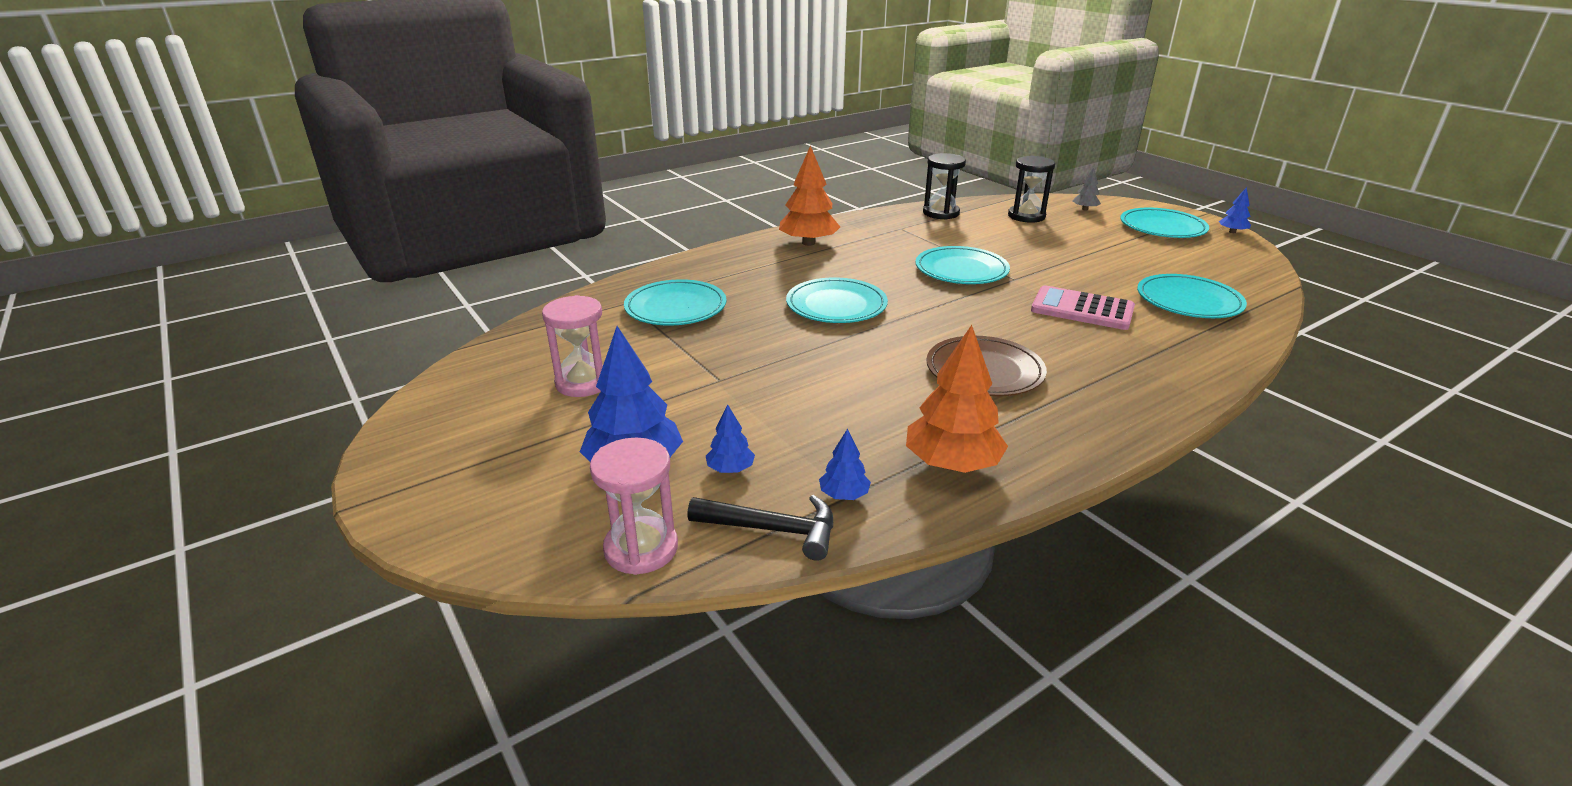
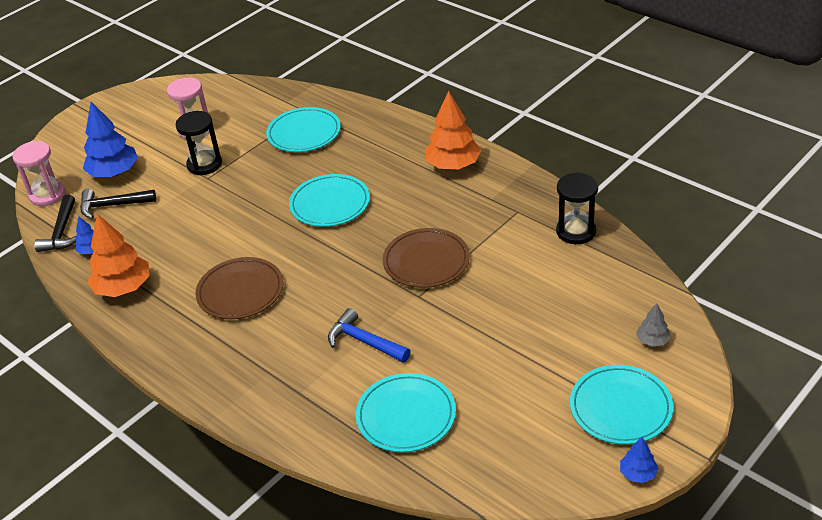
camera: 80 degrees right, 10 degrees up
blue tree [706,404,755,473] -> black hammer [80,189,156,219]
turquoise plate [915,246,1010,284] -> brown plate [383,228,470,288]
black hourglass [1008,156,1055,223] -> black hourglass moved to [176,111,222,175]
pink calculator [1031,285,1135,330] -> blue hammer [328,308,411,363]

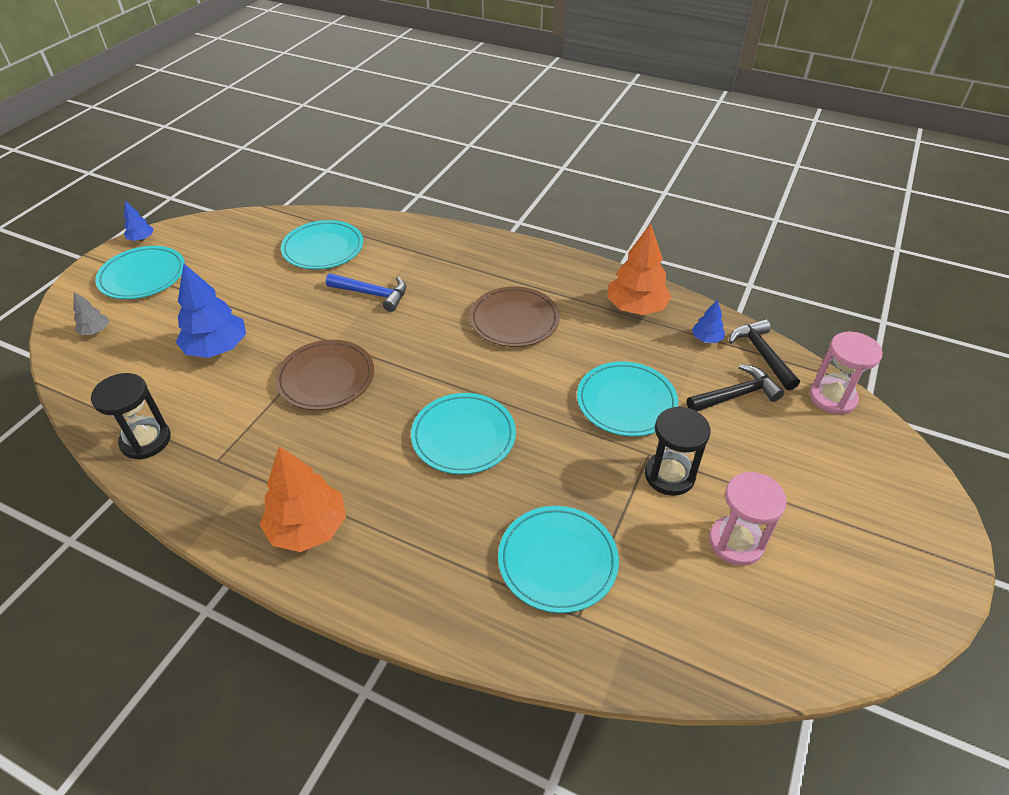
camera: 160 degrees right, 5 degrees up
blue tree [83,102,138,177] -> blue tree moved to [176,264,246,358]
none -> turquoise plate [577,362,678,437]

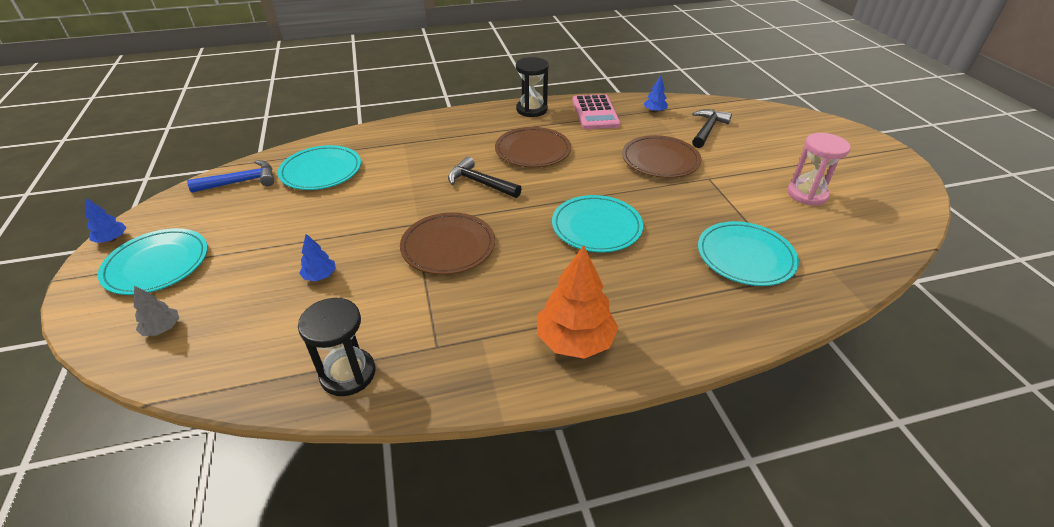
camera: 40 degrees left, 5 degrees down
blue tree [176,264,246,358] -> blue tree [299,234,336,281], size x0.49
blue hammer [326,273,406,312] -> blue hammer moved to [187,160,274,193]
turquoise plate [577,362,678,437] -> brown plate [622,135,701,178]
orange tree [607,224,672,315] -> pink calculator [572,94,621,129]
black hourglass [645,406,710,496] -> black hourglass moved to [516,57,549,117]
black hammer [729,319,800,391] -> black hammer moved to [448,157,522,198]
pink hourglass [809,331,883,415] -> none

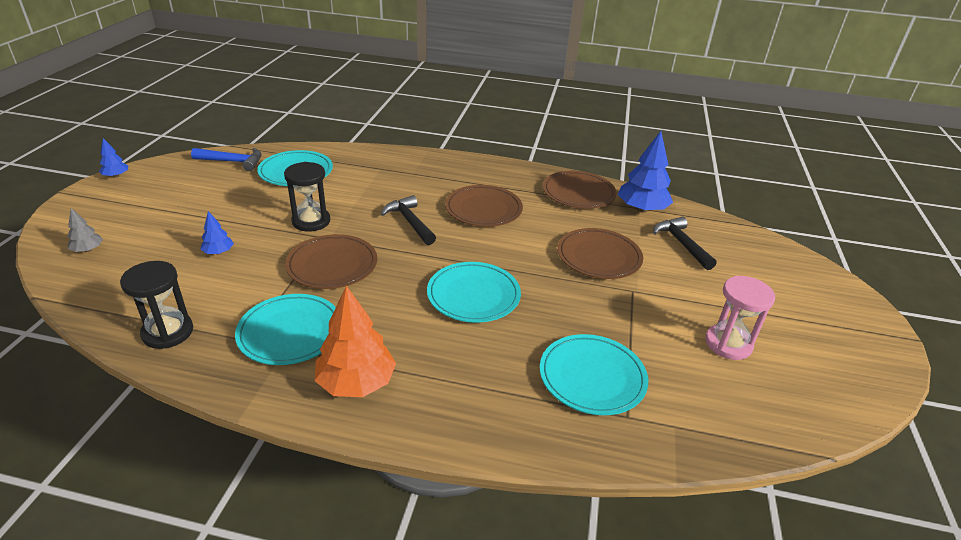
camera: 25 degrees right, 5 degrees down
turquoise plate [98,228,208,295] -> turquoise plate moved to [235,294,336,365]
black hourglass [516,57,549,117] -> black hourglass moved to [284,162,330,232]
pink calculator [572,94,621,129] -> brown plate [543,171,617,209]
blue tree [643,75,668,113] -> blue tree [618,131,673,213], size x2.03
black hammer [692,109,732,148] -> black hammer turned 75 degrees counterclockwise [653,217,717,270]

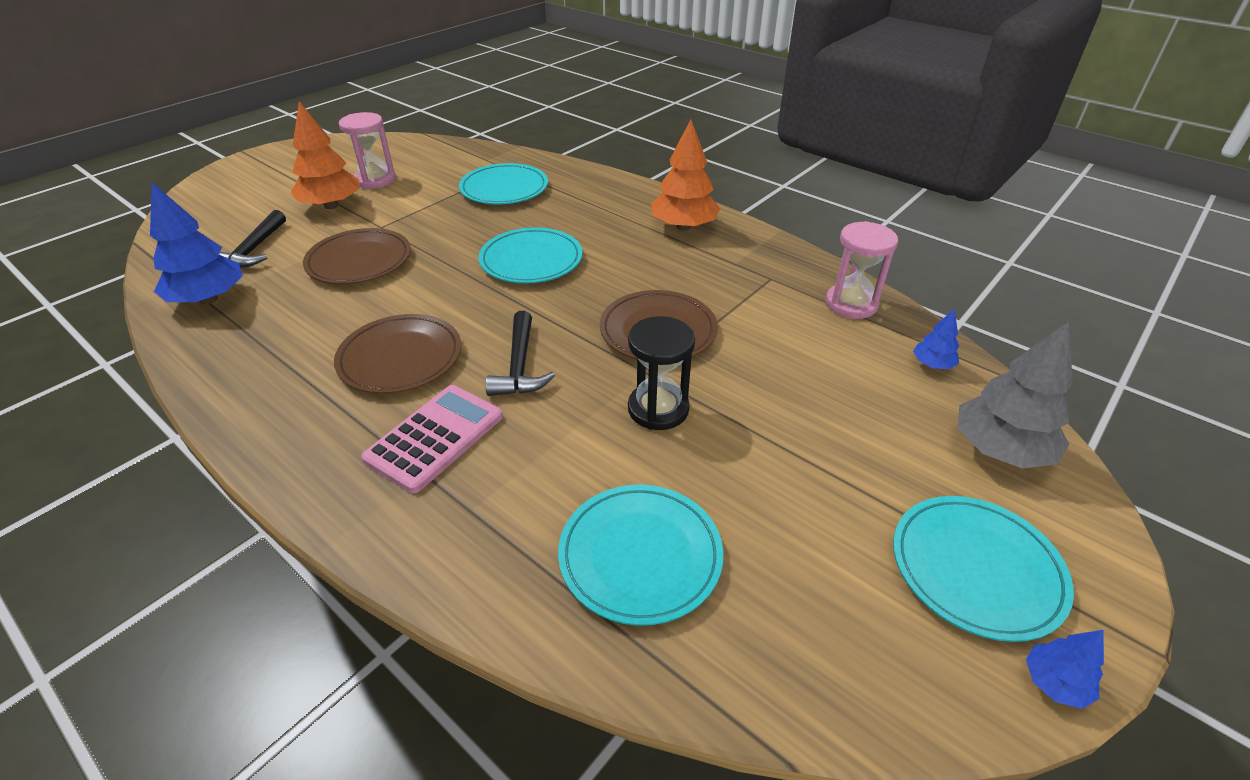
camera: 150 degrees left, 5 degrees up
grey tree [67,208,103,252] -> grey tree [958,322,1073,469], size x2.03
black hourglass [120,261,193,349] -> pink hourglass [826,221,898,319]
blue hammer [191,148,262,171] -> none
blue tree [200,211,234,254] -> blue tree moved to [913,309,959,369]
turquoise plate [235,294,336,365] -> turquoise plate moved to [893,496,1074,642]
brown plate [543,171,617,209] -> none
none -> orange tree [290,101,359,209]
none -> pink calculator [361,385,503,493]

